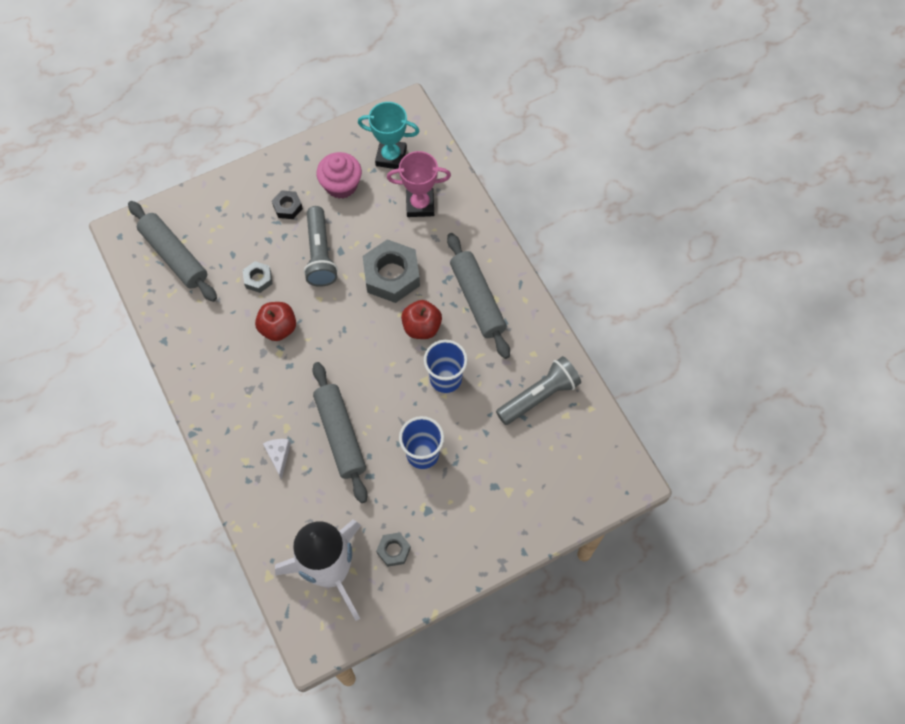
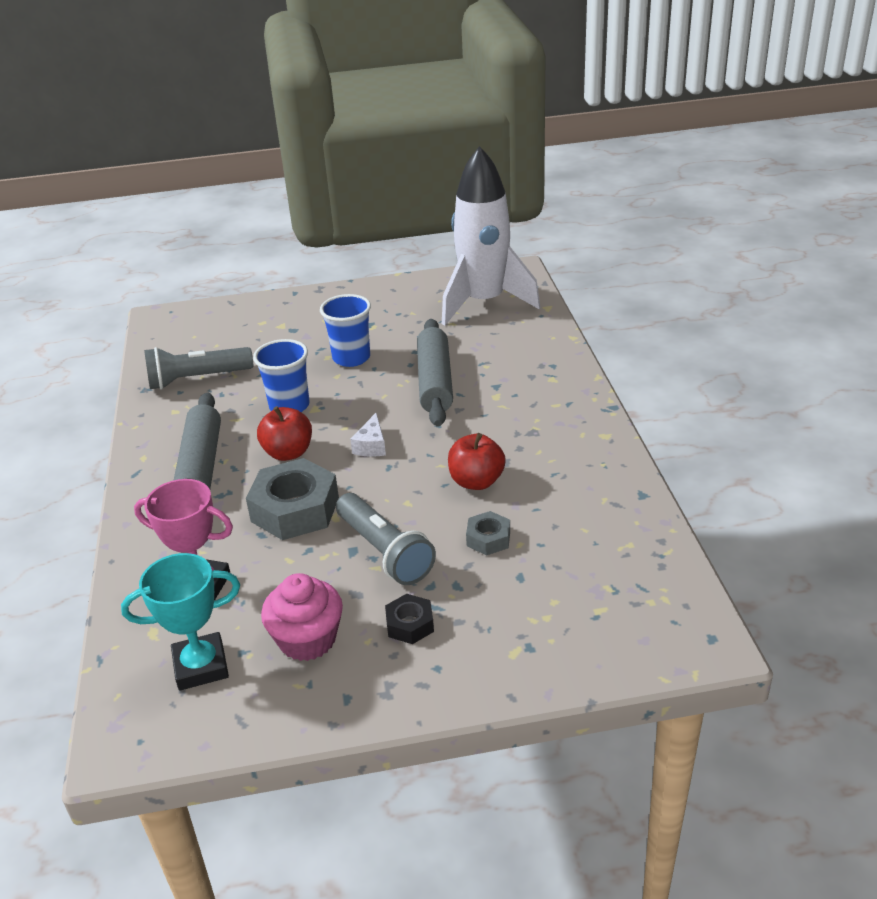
camera: 160 degrees left, 30 degrees down
grey rolling pin [128,201,217,302] -> none
white cheese [263,439,291,480] -> white cheese moved to [350,413,386,457]
grey flashlight [304,206,338,287] -> grey flashlight turned 135 degrees clockwise [336,493,436,585]
turquoise trophy [358,102,419,169] -> turquoise trophy turned 45 degrees counterclockwise [121,553,240,691]
grey nut [376,532,411,567] -> none

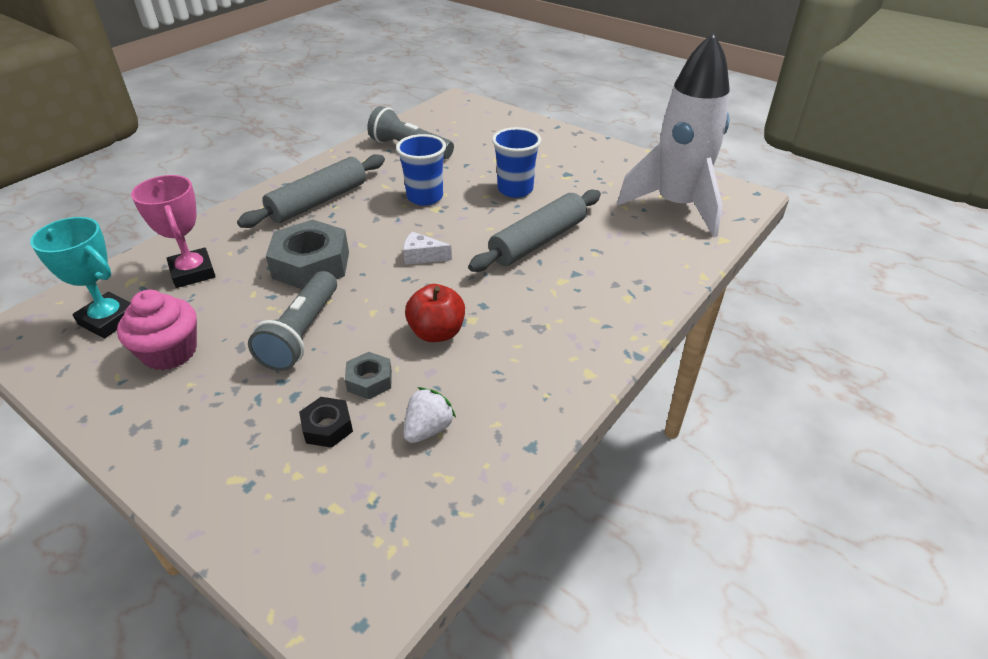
camera: 45 degrees right, 5 degrees up
red apple [257,406,312,461] -> none
white cheese [350,413,386,457] -> white cheese turned 45 degrees clockwise [403,232,452,265]
black nut [385,594,434,644] -> black nut moved to [299,397,353,448]
none -> white strawberry [404,387,456,443]

